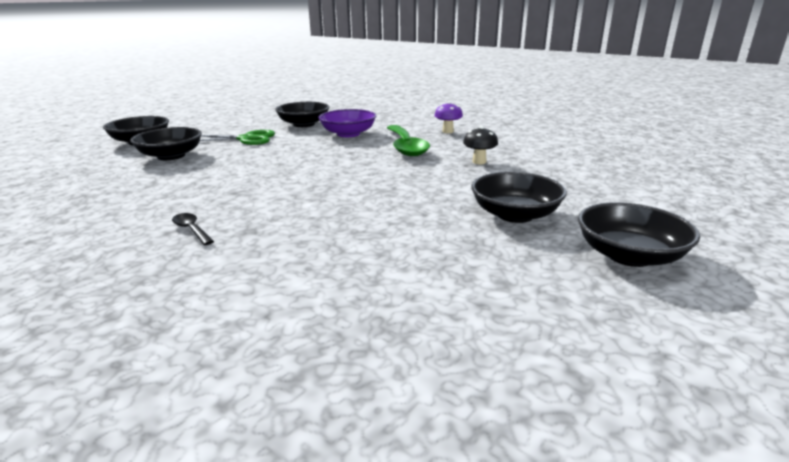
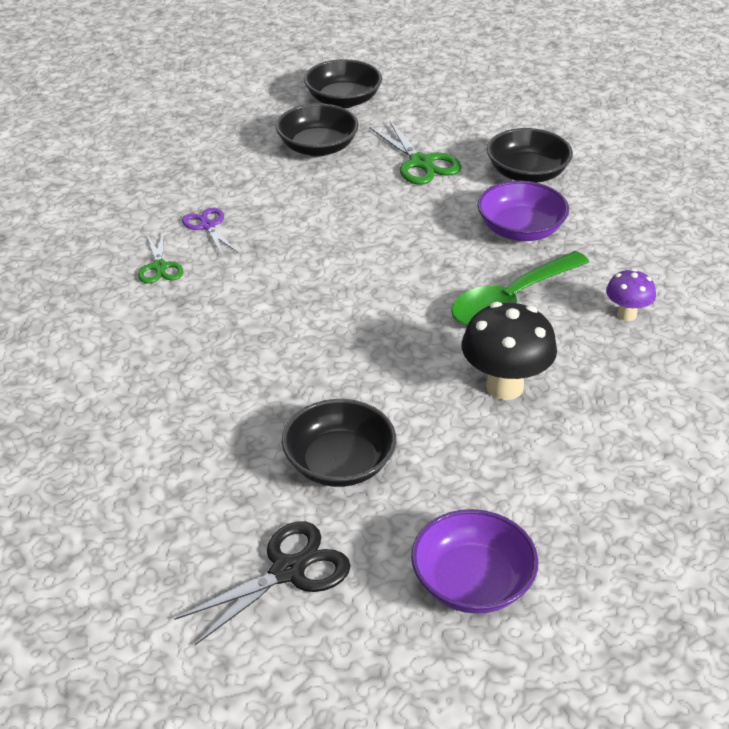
camera: 60 degrees right, 15 degrees up
black spoon [172,213,214,245] -> green scissors [138,233,184,284]
black mushroom [463,126,498,164] -> black mushroom [461,302,557,400], size x1.78
black bowl [578,202,700,267] -> black scissors [174,521,351,645]
none -> purple scissors [182,208,238,255]
none -> purple bowl [411,509,539,614]

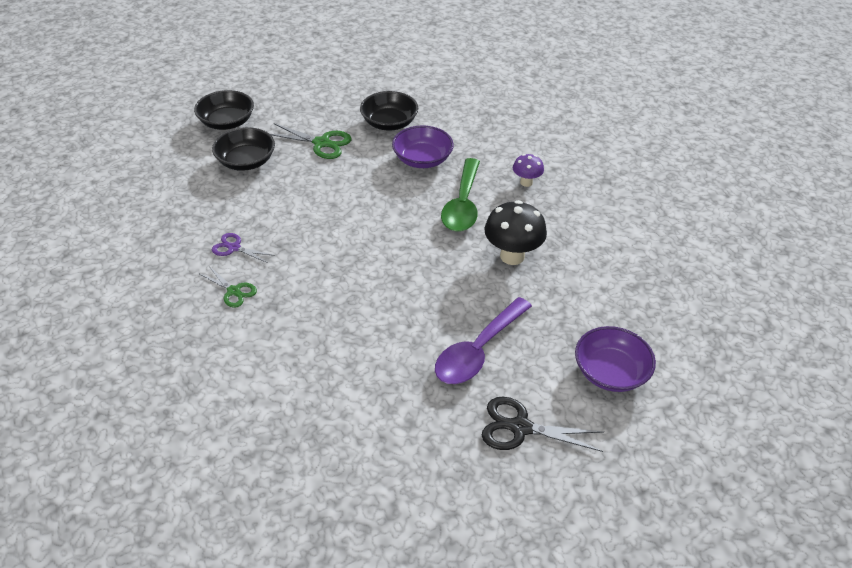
camera: 40 degrees left, 5 degrees up
black scissors [174,521,351,645] -> black scissors turned 90 degrees counterclockwise [482,397,603,452]
black bowl [282,399,396,487] -> purple spoon [435,297,532,384]

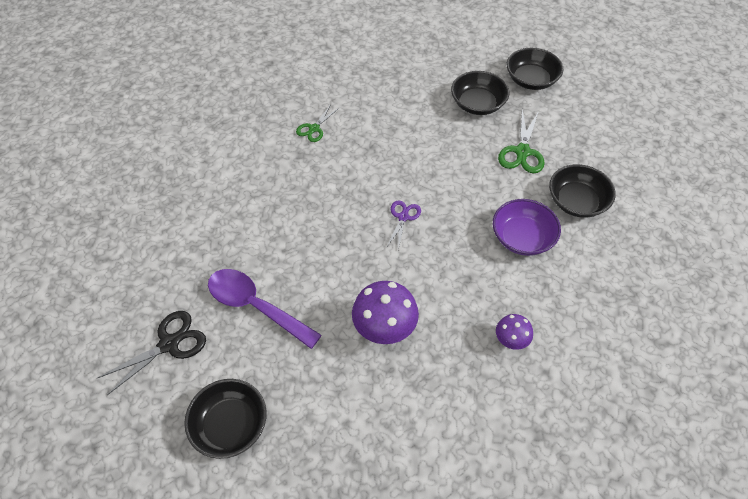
camera: 85 degrees right, 10 degrees up
purple scissors [212,233,275,263] -> purple scissors moved to [387,200,421,250]
green spoon [441,158,480,232] -> none
black scissors [482,397,603,452] -> black scissors turned 45 degrees clockwise [97,311,206,395]
black mushroom [485,200,547,265] -> purple mushroom [352,281,419,344]
purple bowl [575,326,656,392] -> black bowl [184,379,267,459]

